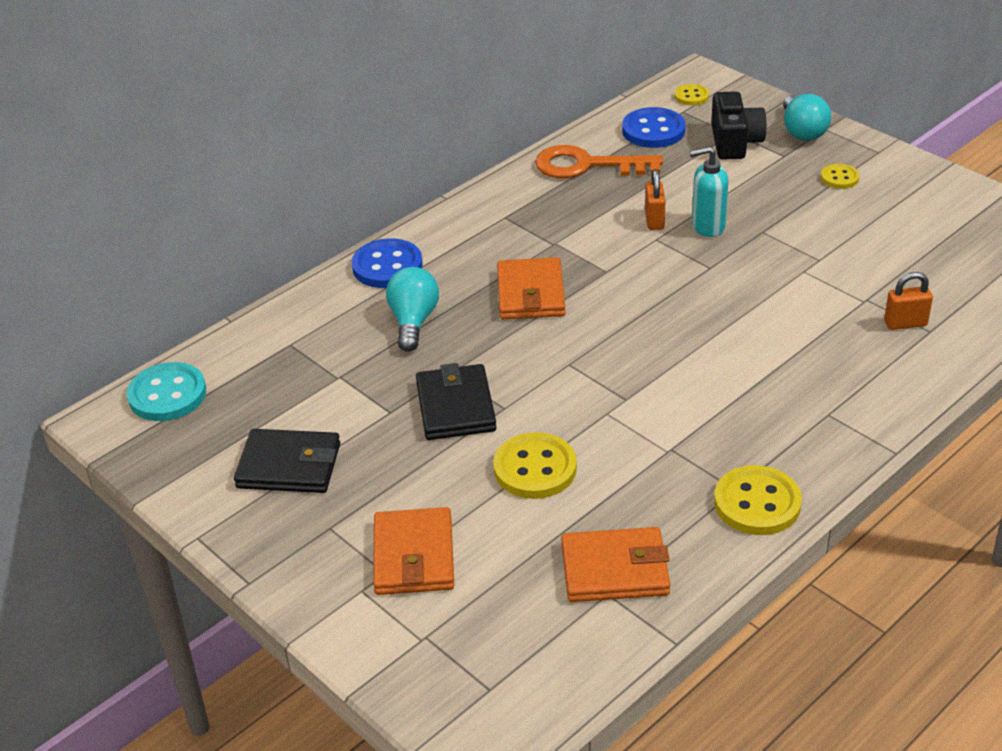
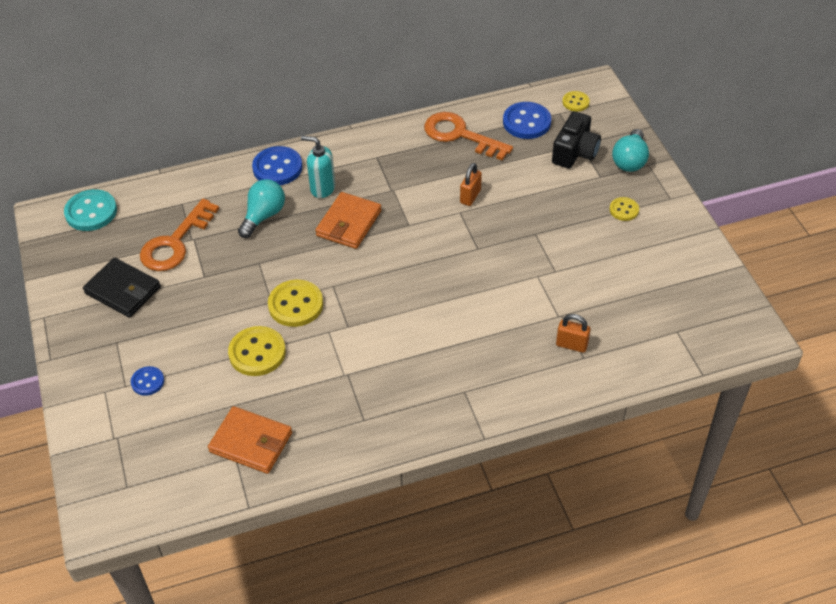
camera: 25 degrees right, 10 degrees up
orange wallet [373,507,454,595] -> blue button [131,366,164,396]
black wallet [416,363,497,440] -> none
turquoise soap dispenser [690,146,729,237] -> turquoise soap dispenser moved to [301,136,335,198]
yellow button [714,465,802,535] -> yellow button moved to [268,280,323,327]
none -> orange key [140,199,219,271]

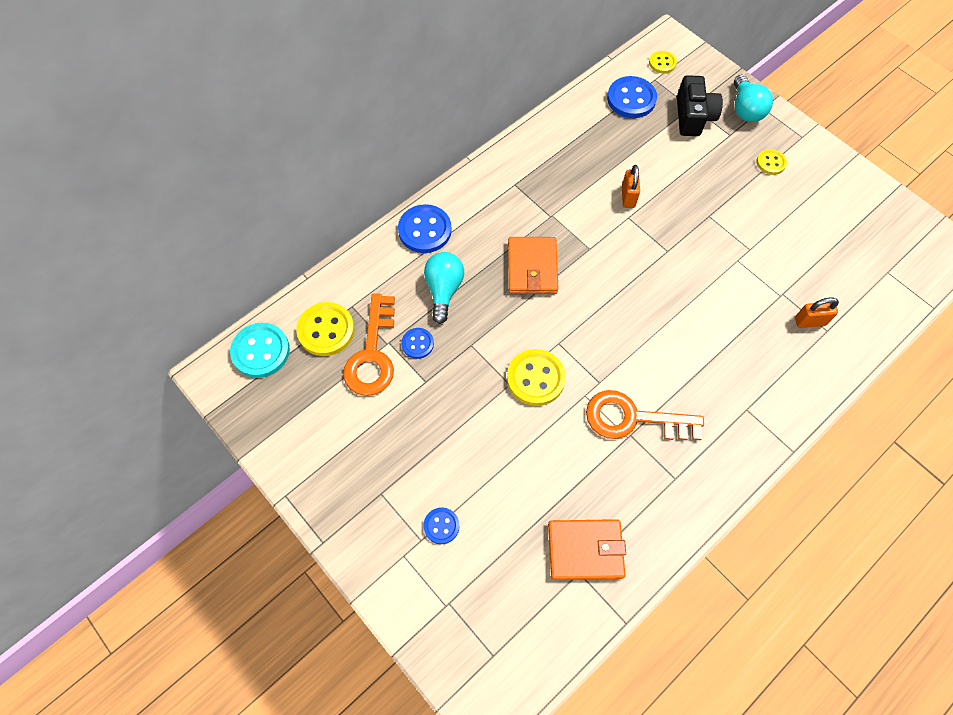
camera: 25 degrees left, 15 degrees up
black wallet [83,258,161,318] -> none
yellow button [228,326,286,376] -> yellow button moved to [296,302,354,356]
turquoise soap dispenser [301,136,335,198] -> none
orange key [424,112,513,160] -> orange key moved to [586,390,704,440]
none -> blue button [401,328,434,359]

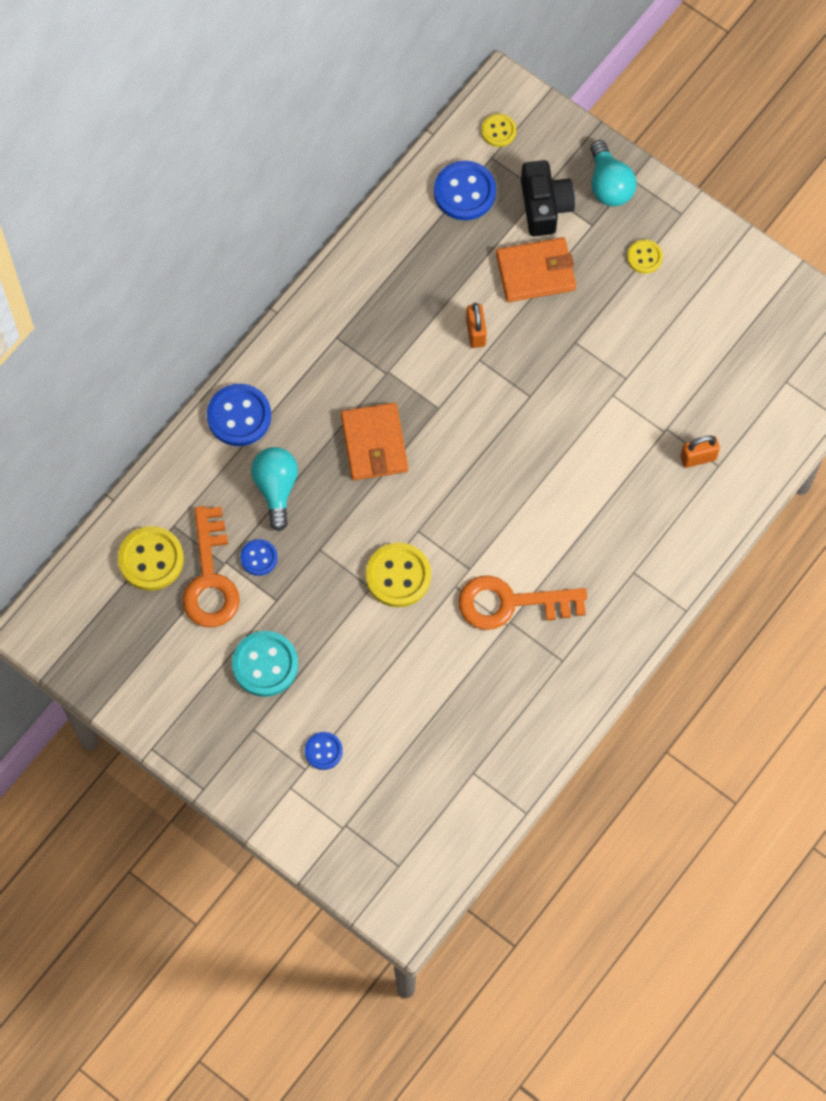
camera: 10 degrees left, 5 degrees up
turquoise button [230,323,290,378] -> turquoise button moved to [232,631,298,697]
orange wallet [548,519,626,580] -> orange wallet moved to [496,237,576,302]

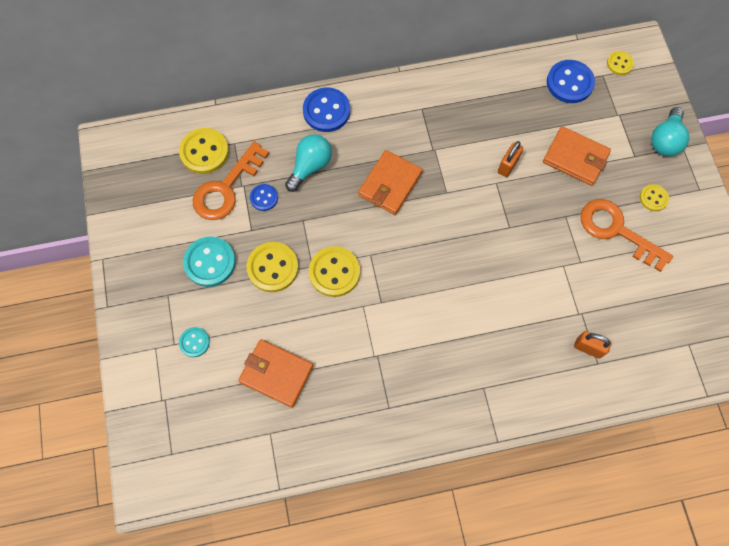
camera: 40 degrees right, 0 degrees up
blue button [305,732,343,770] -> turquoise button [179,327,210,357]
orange key [458,575,587,630] -> orange key moved to [581,199,673,272]
black camera [521,160,575,236] -> none
none -> orange wallet [238,339,313,408]
none -> yellow button [247,242,299,292]

